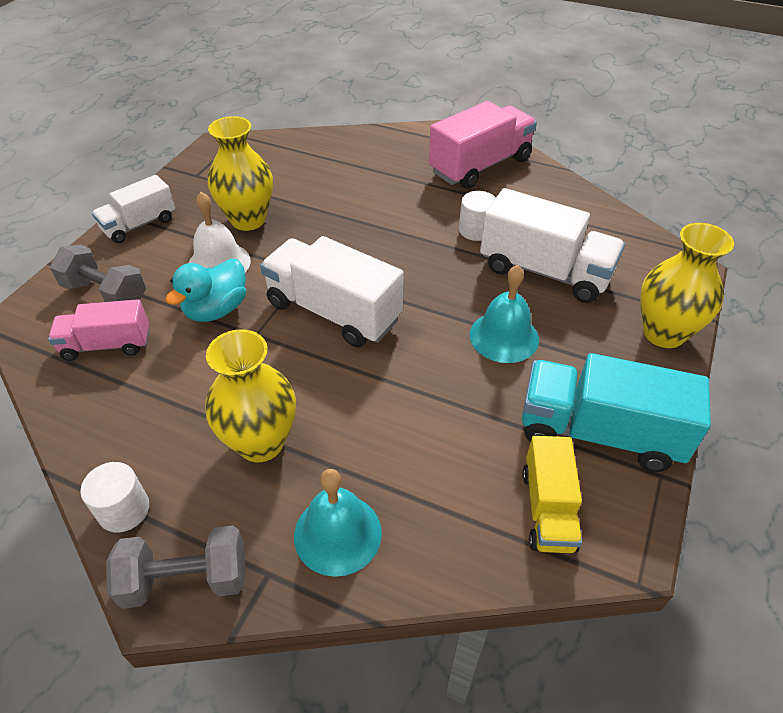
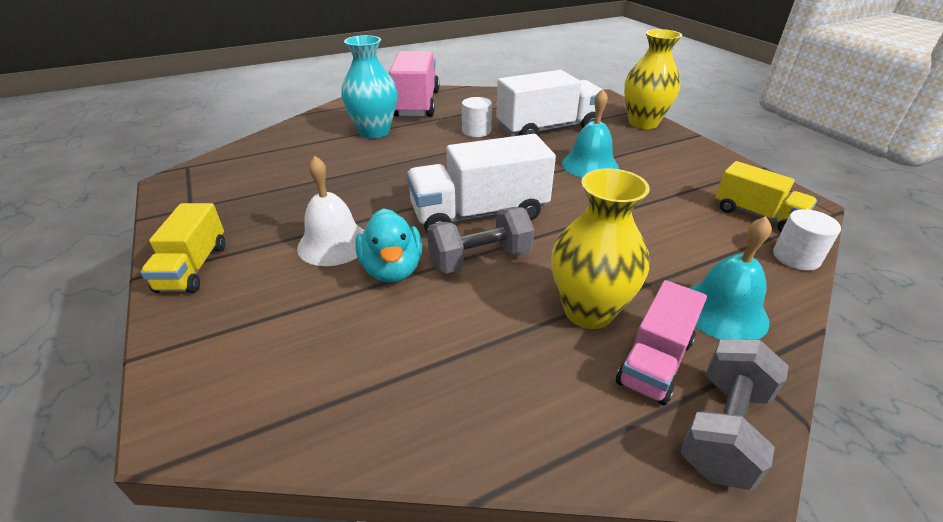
camera: 50 degrees left, 10 degrees down
pink truck [48,299,149,361] -> pink truck moved to [616,280,707,405]
grey dumbbell [50,245,146,302] -> grey dumbbell moved to [427,207,534,273]
white cylinder [80,462,149,533] -> white cylinder moved to [773,209,841,271]
white truck [92,175,175,243] -> yellow truck [140,203,225,293]
yellow vase [208,116,273,231] -> none
turquoise truck [522,353,711,472] -> none
none -> turquoise vase [341,35,397,138]

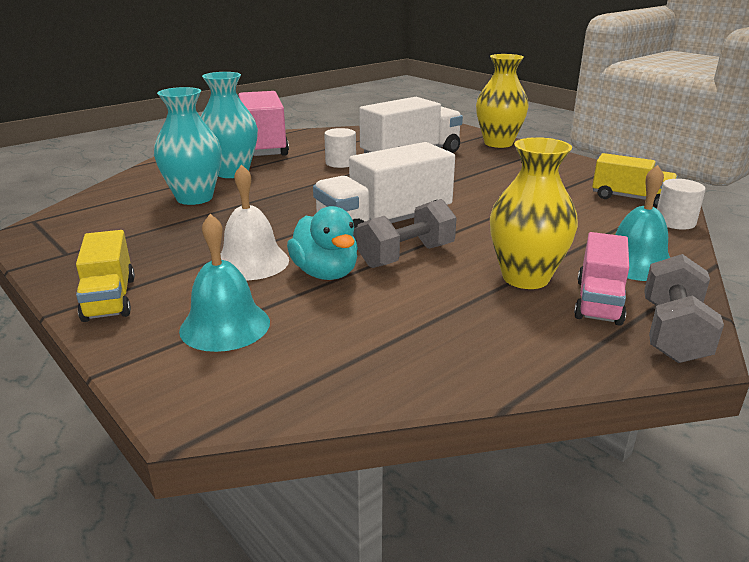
camera: 15 degrees left, 10 degrees down
turquoise bell [562,89,619,178] -> turquoise bell moved to [179,214,270,352]
none -> turquoise vase [154,87,221,205]

